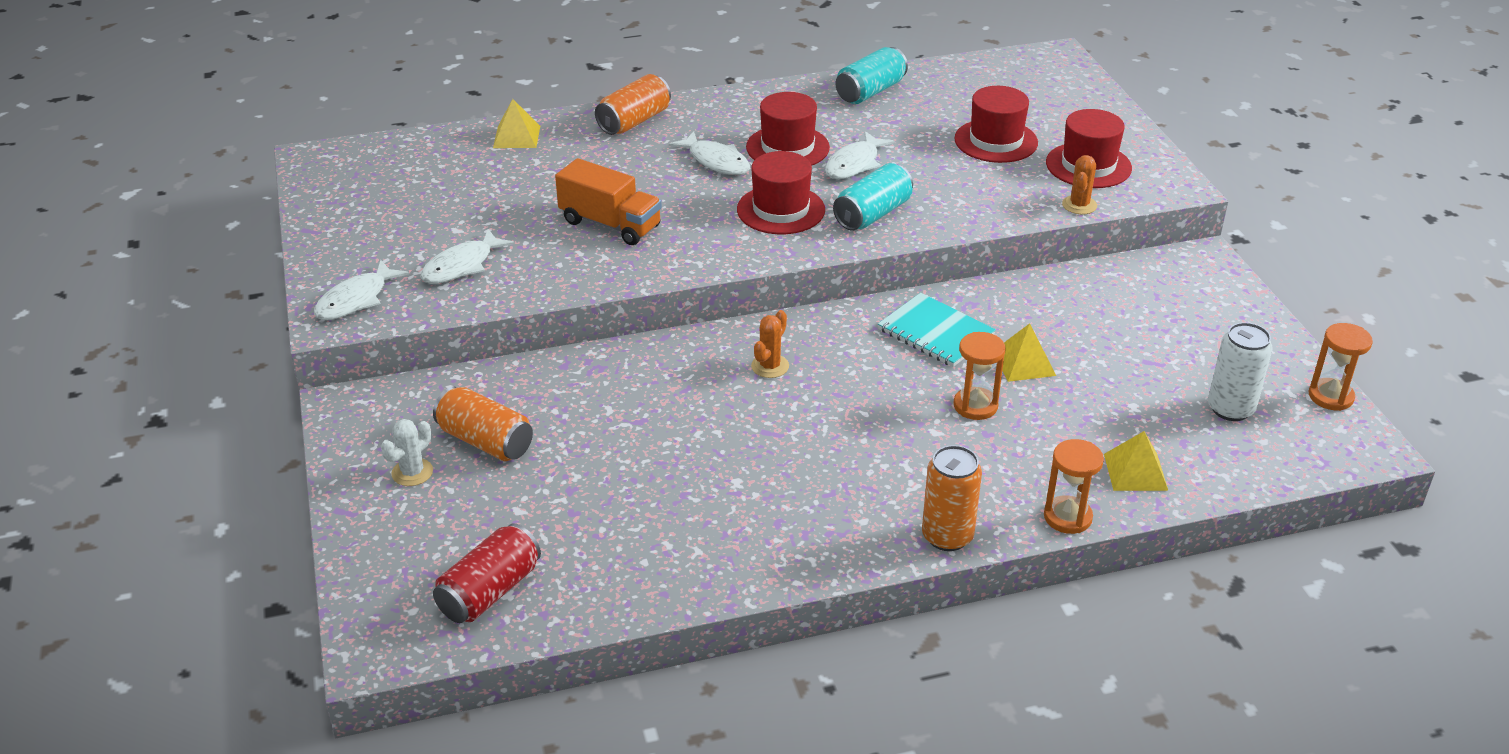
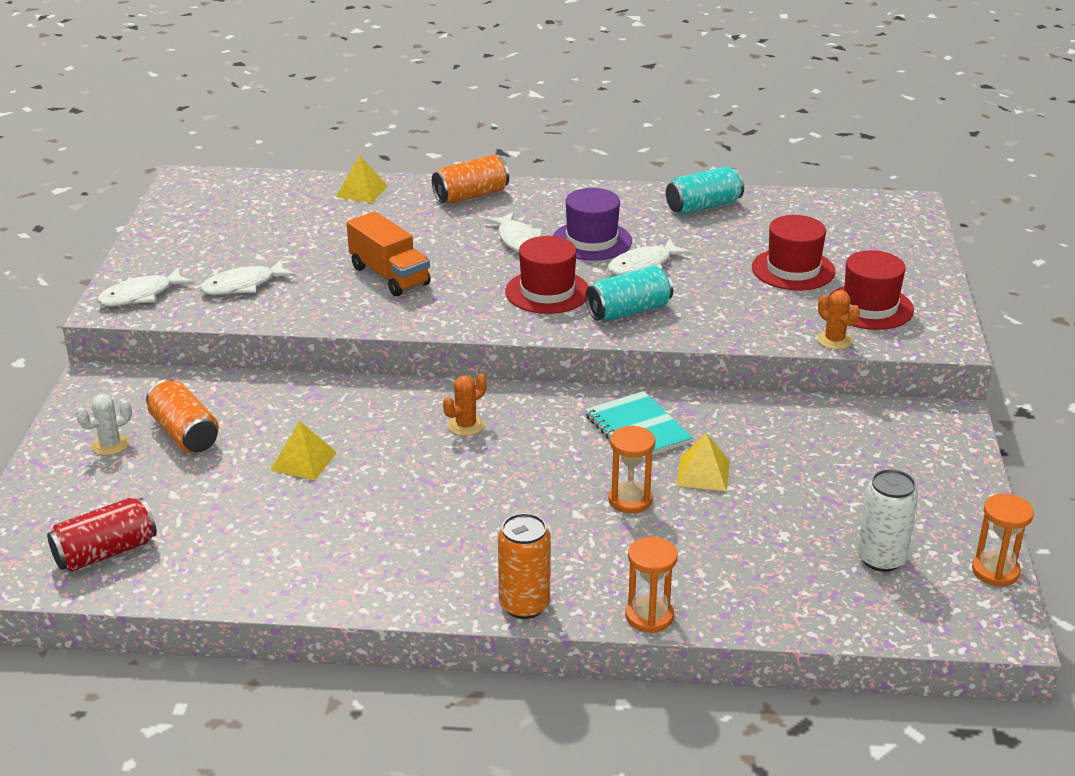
camera: 20 degrees right, 5 degrees down
red hat [746,92,830,166] -> purple hat [553,188,632,261]
orange cactus [1062,155,1097,215] -> orange cactus turned 75 degrees counterclockwise [817,290,860,350]
yellow pyramid [1104,431,1168,491] -> yellow pyramid moved to [270,421,337,480]

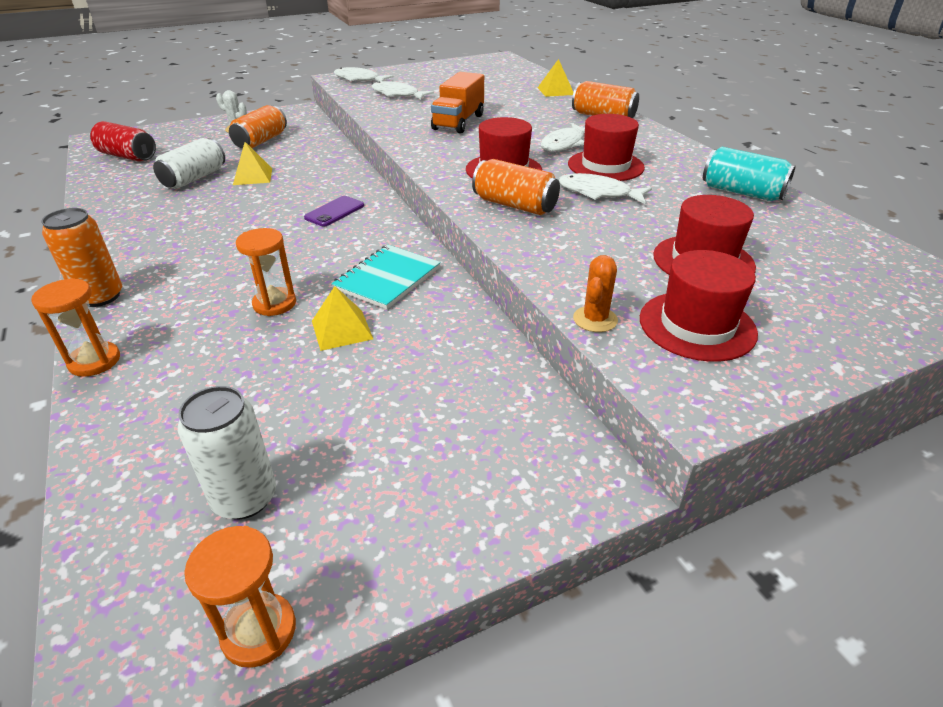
camera: 60 degrees right, 5 degrees up
orange cactus [443,374,487,436] -> purple phone [304,196,364,227]
purple hat [553,188,632,261] -> red hat [568,114,645,181]
turquoise can [586,266,673,321] -> orange can [472,159,560,215]
none -> white can [153,138,225,189]

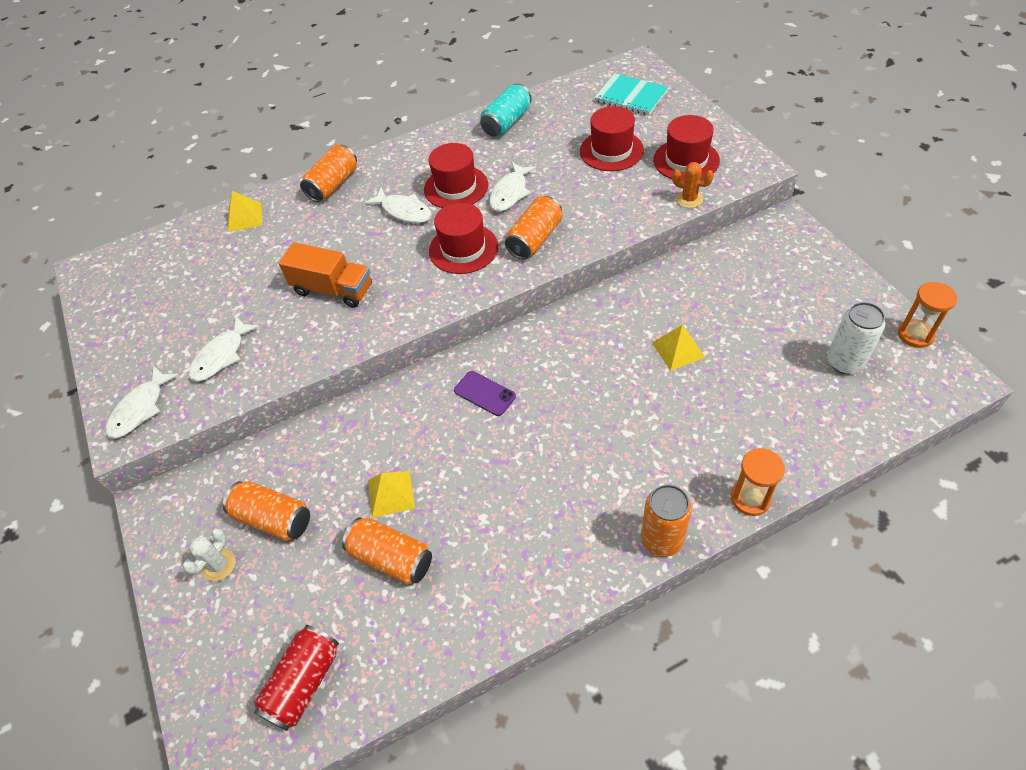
camera: 85 degrees left, 15 degrees up
white can [153,138,225,189] -> orange can [342,517,432,585]
orange hourglass [236,228,296,316] -> none
turquoise notebook [331,245,441,309] -> turquoise notebook moved to [594,73,669,115]

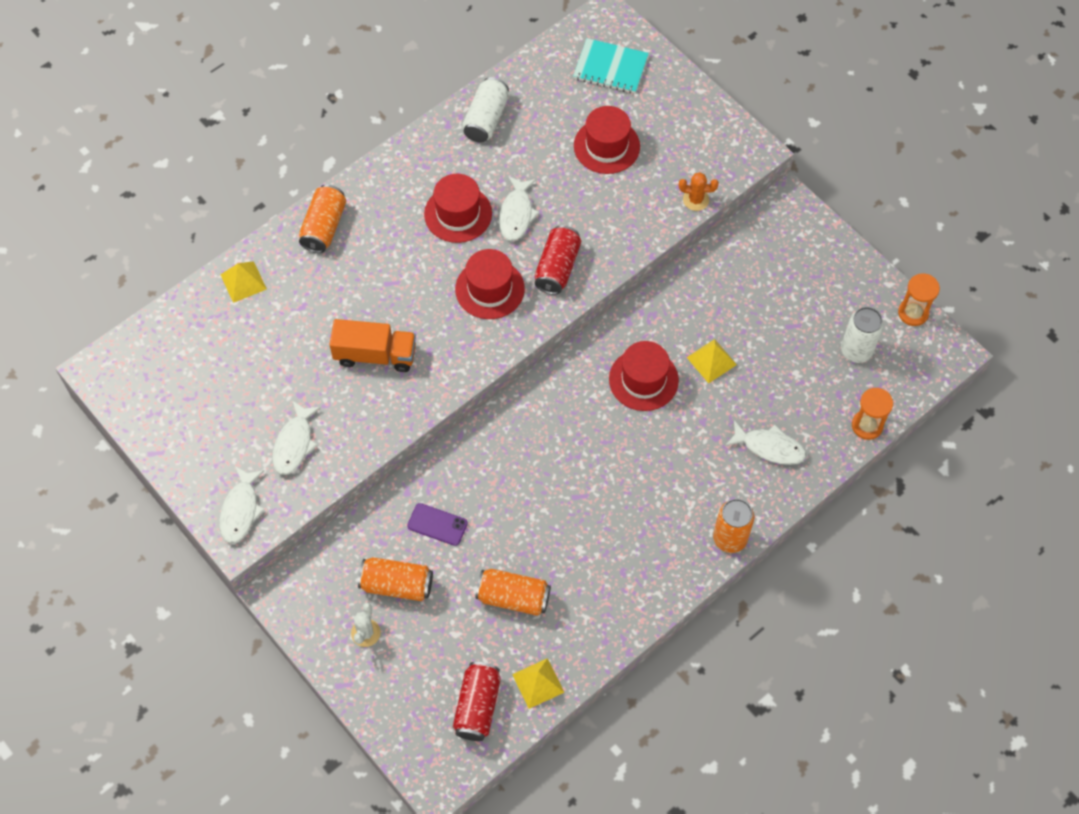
camera: 20 degrees left, 10 degrees up
white fish [364,187,432,223] -> white fish moved to [725,420,806,465]
yellow pyramid [368,471,415,518] -> yellow pyramid moved to [512,658,565,709]
purple phone [454,371,516,416] -> purple phone moved to [407,503,468,546]
turquoise can [480,83,532,137] -> white can [462,77,509,143]
orange can [505,196,563,259] -> red can [535,225,581,295]
red hat [653,115,720,180] -> red hat moved to [609,341,679,411]
orange hourglass [731,448,785,516] -> orange hourglass moved to [852,388,893,440]

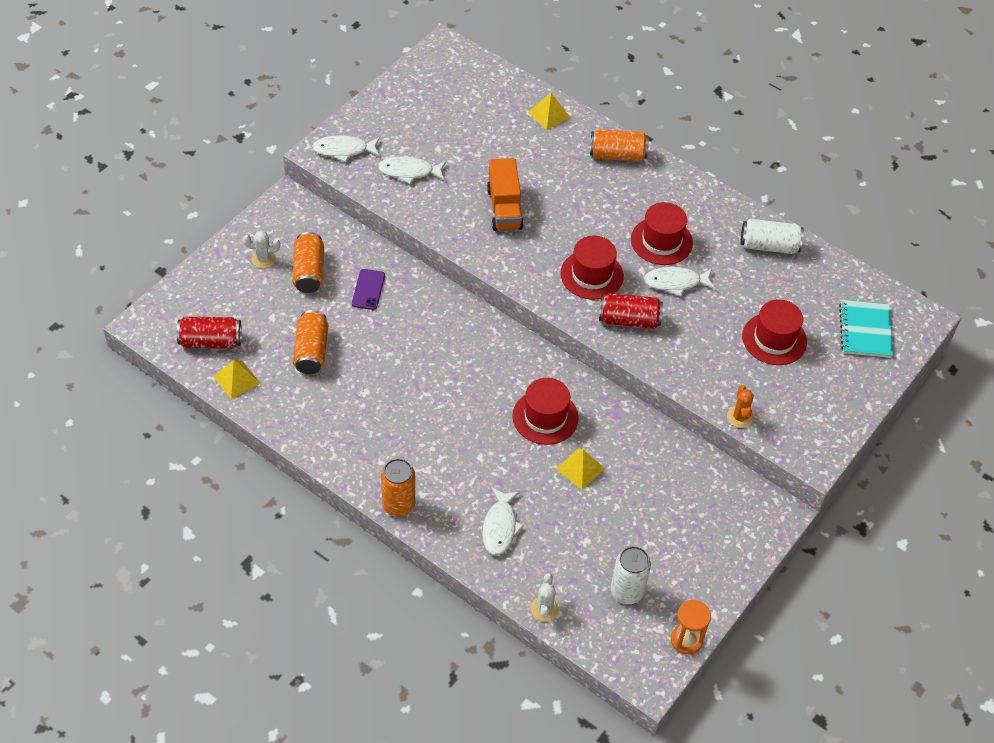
camera: 75 degrees right, 10 degrees down
orange hourglass [852,388,893,440] -> white cactus [531,573,559,621]

